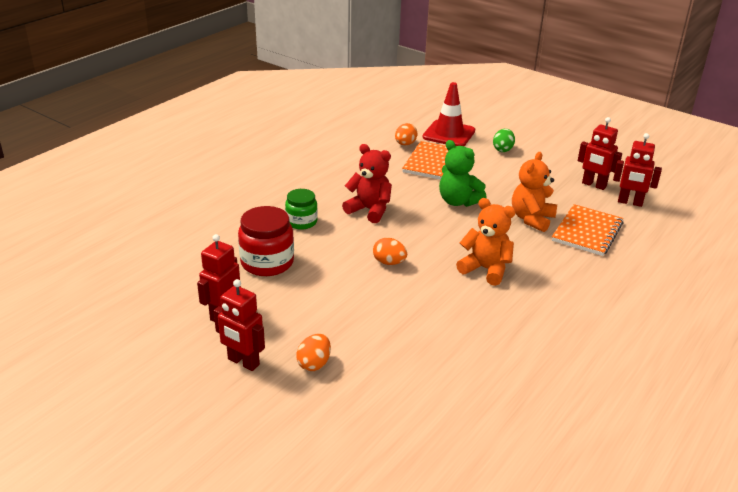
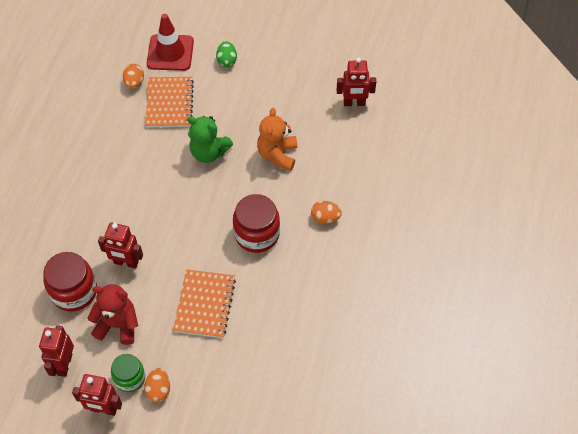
camera: 20 degrees left, 25 degrees up
green jar [285,189,318,230] -> green jar moved to [111,354,145,392]
red teddy bear [342,144,392,223] -> red teddy bear moved to [87,284,138,345]
orange egg [373,238,407,265] -> orange egg moved to [311,201,342,224]
orange teddy bear [456,198,516,286] -> red jar [233,194,280,253]
orange notebook [552,204,624,256] -> orange notebook moved to [173,269,236,338]
red robot [578,117,622,190] -> red robot moved to [98,222,143,269]

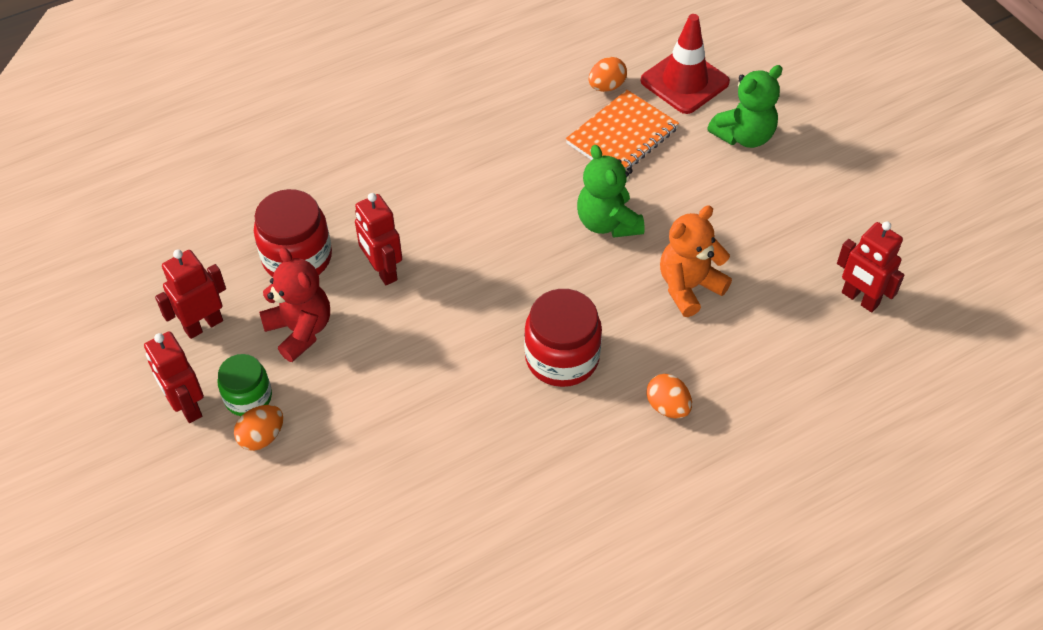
camera: 45 degrees right, 5 degrees down
orange notebook [173,269,236,338] -> none
green egg [216,41,237,68] -> green teddy bear [707,65,783,148]

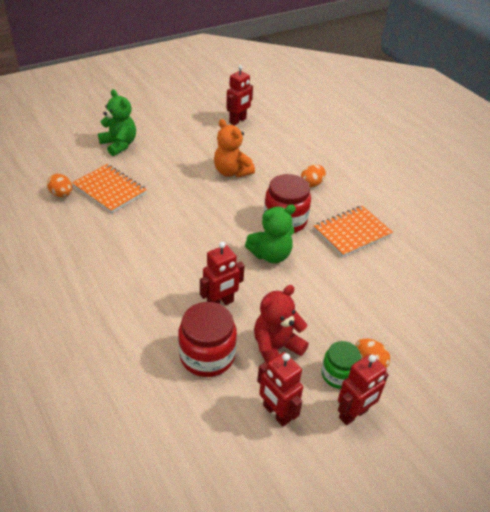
camera: 95 degrees left, 10 degrees down
green teddy bear [577,145,645,238] -> green teddy bear moved to [245,205,296,263]
red traffic cone [641,14,730,114] -> none
none -> orange notebook [314,206,393,257]

